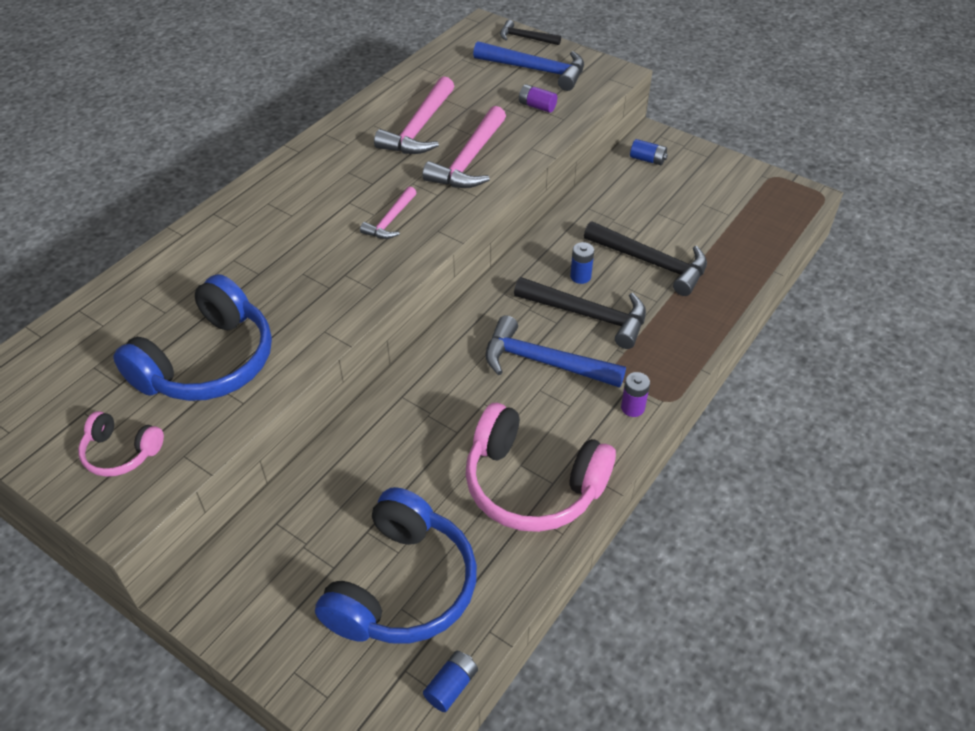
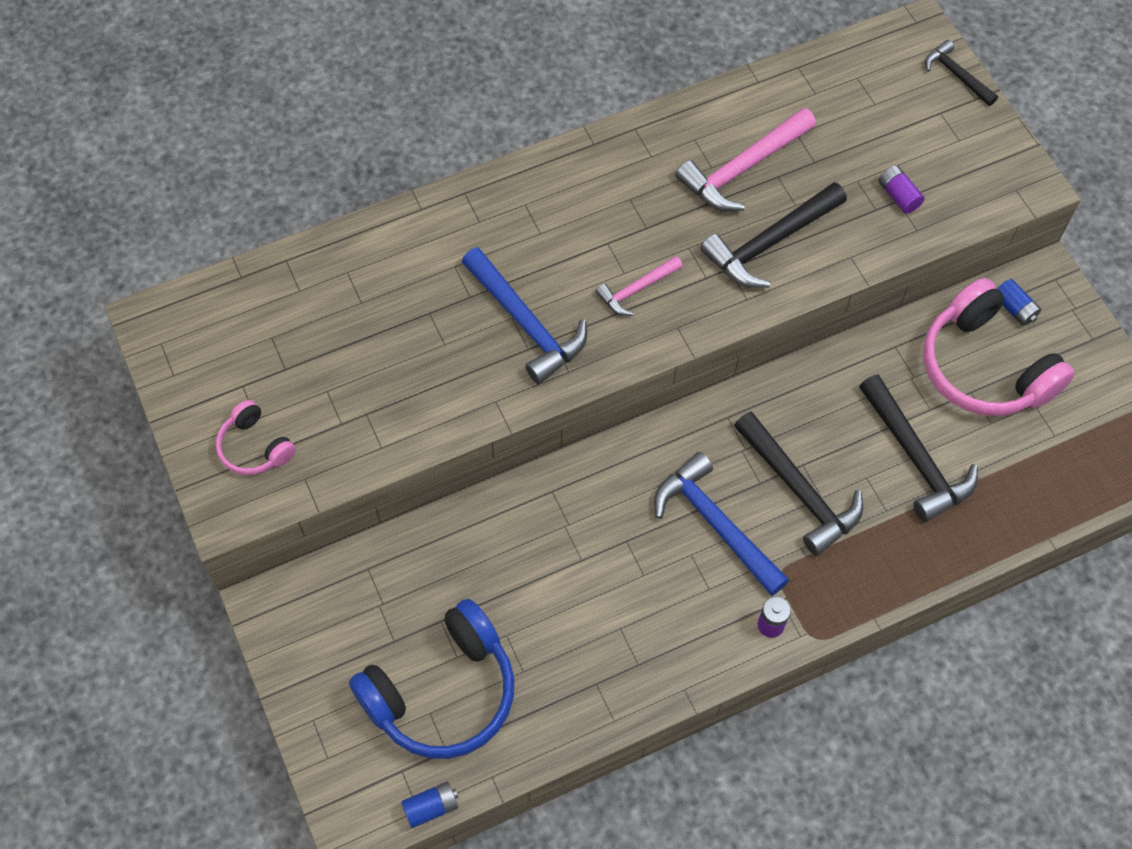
camera: 30 degrees right, 15 degrees up
blue headphones [113,274,272,401] -> none
pink hammer [422,106,506,188] -> black hammer [700,182,847,288]
pink headphones [465,403,616,532] -> pink headphones moved to [923,278,1075,416]
blue hammer [473,41,584,91] -> blue hammer moved to [462,247,587,384]
blue battery [570,242,594,284] -> none

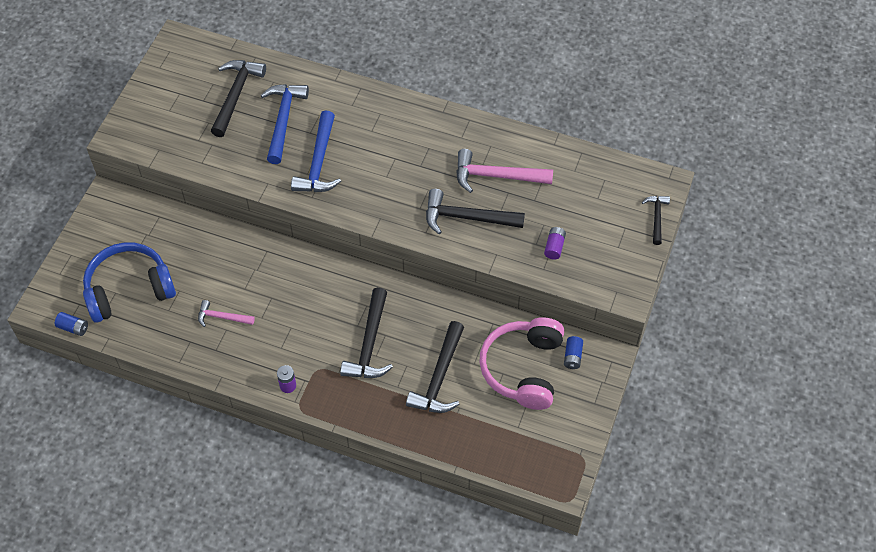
camera: 45 degrees right, 5 degrees down
pink headphones [216,400,296,475] -> none
blue headphones [349,599,514,759] -> blue headphones turned 150 degrees clockwise [83,242,176,323]
pink hammer [595,256,683,316] -> pink hammer moved to [198,300,255,327]
blue hammer [654,452,789,596] -> blue hammer moved to [261,84,309,164]
none -> black hammer [211,60,266,137]

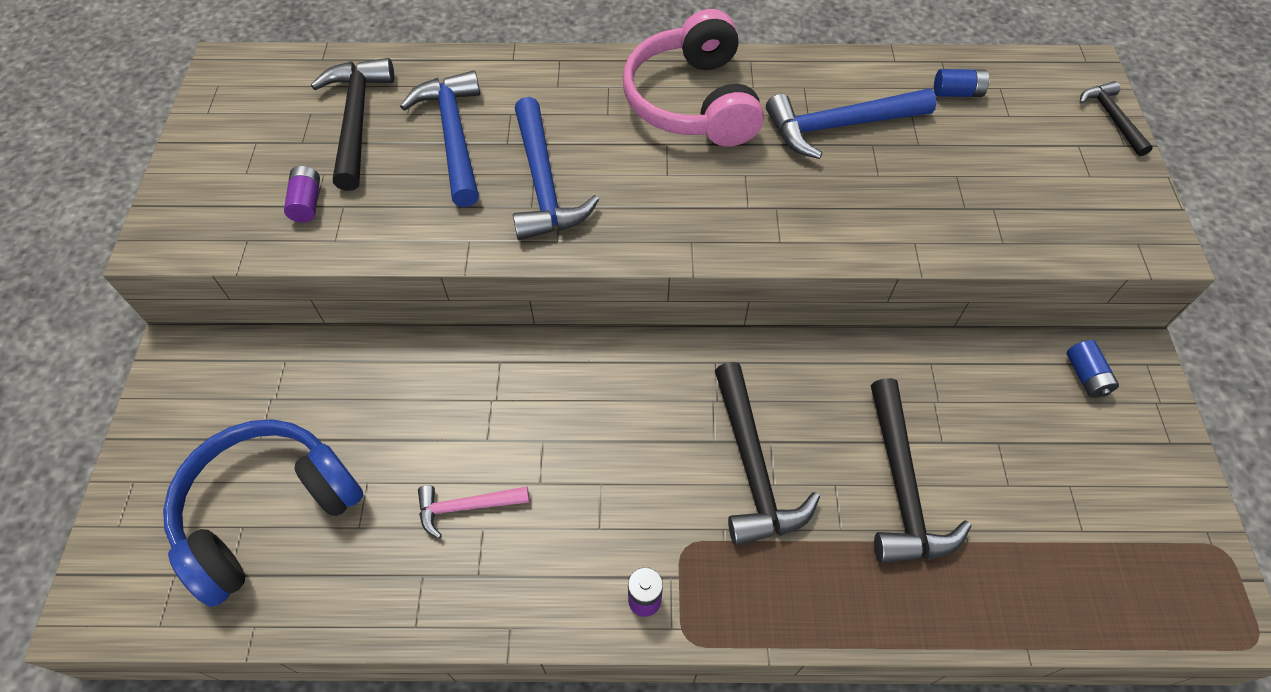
camera: 20 degrees left, 0 degrees up
blue battery [55,312,88,336] -> blue battery moved to [934,69,990,97]
black hammer [426,189,525,234] -> none
pink hammer [456,149,553,193] -> blue hammer [766,89,937,159]
pink headphones [479,317,564,410] -> pink headphones moved to [623,9,764,147]
purple battery [544,227,566,260] -> purple battery moved to [284,166,320,223]

